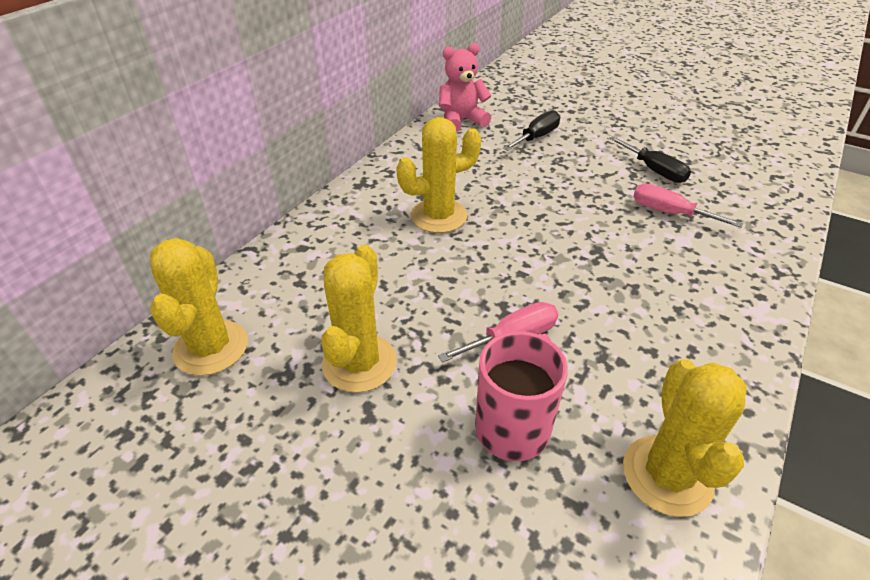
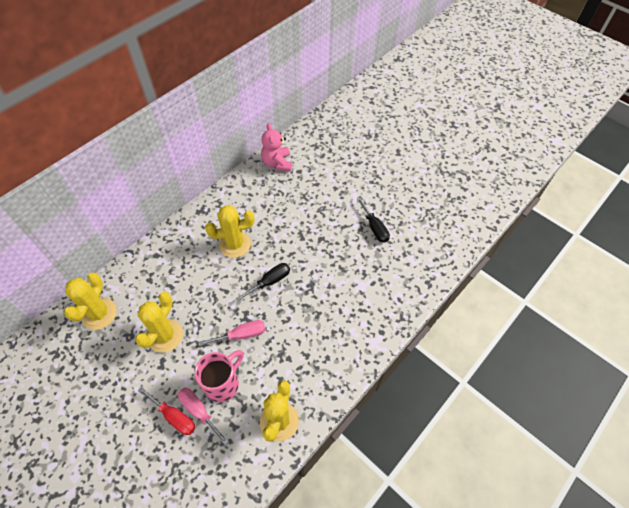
camera: 10 degrees right, 15 degrees up
pink teddy bear [439,43,491,132] -> pink teddy bear turned 90 degrees counterclockwise [261,123,292,171]
black screwdriver [503,110,560,151] -> black screwdriver moved to [236,263,290,301]
pink screwdriver [633,184,743,228] -> pink screwdriver moved to [178,388,229,445]
none -> red screwdriver [138,387,195,435]

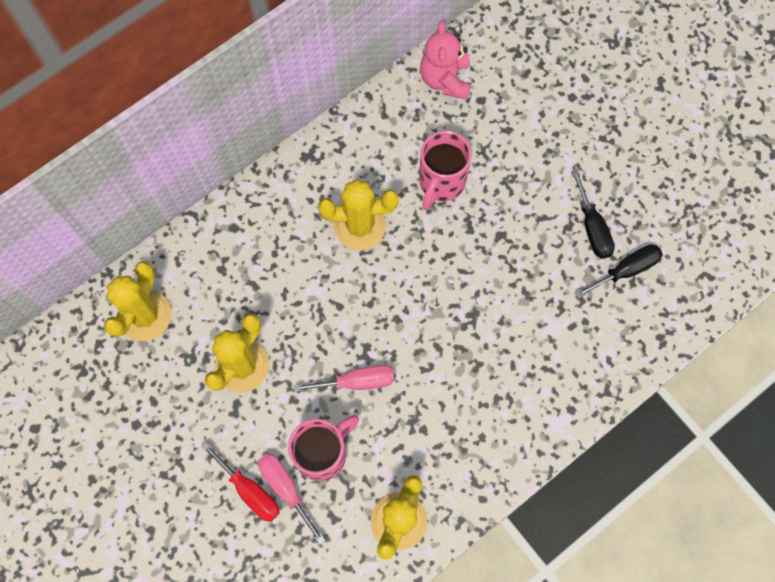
camera: 10 degrees right, 15 degrees up
black screwdriver [236,263,290,301] -> black screwdriver moved to [575,244,663,298]
none -> pink mug [419,130,472,210]

